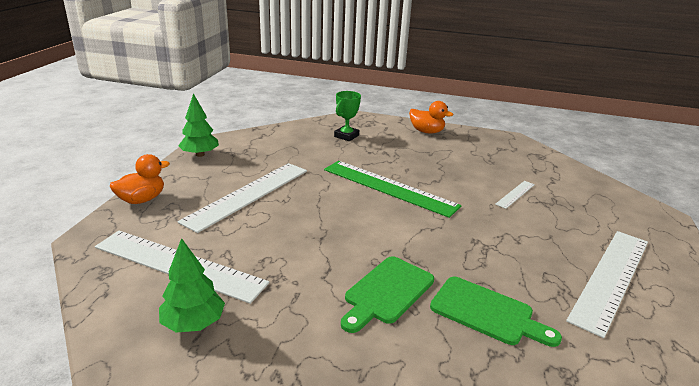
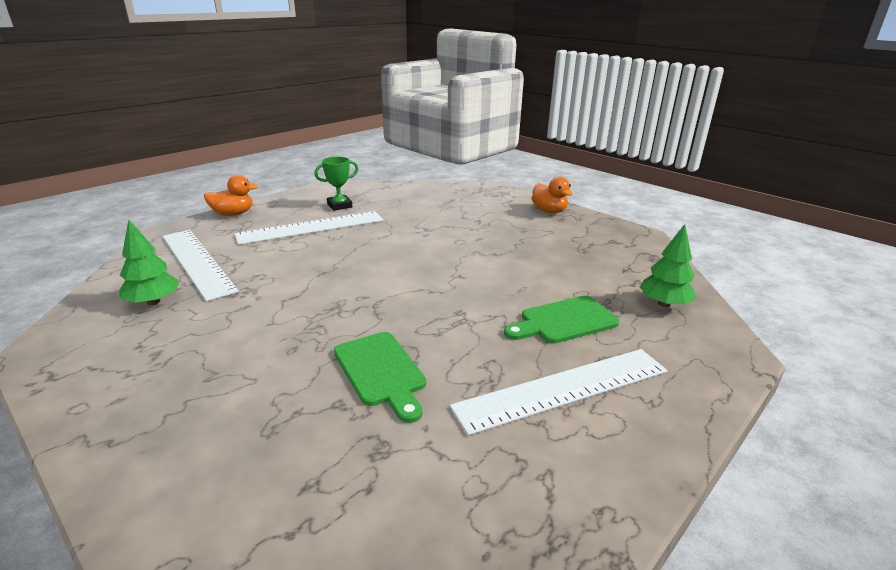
camera: 30 degrees right, 0 degrees up
green tree [178,93,219,157] -> green tree moved to [640,224,697,307]
green ruler [324,161,461,218] -> none
green trophy [334,91,361,141] -> green trophy moved to [314,157,358,211]
green cutting board [341,256,434,333] -> green cutting board moved to [504,296,619,344]
white ruler [495,181,535,209] -> none

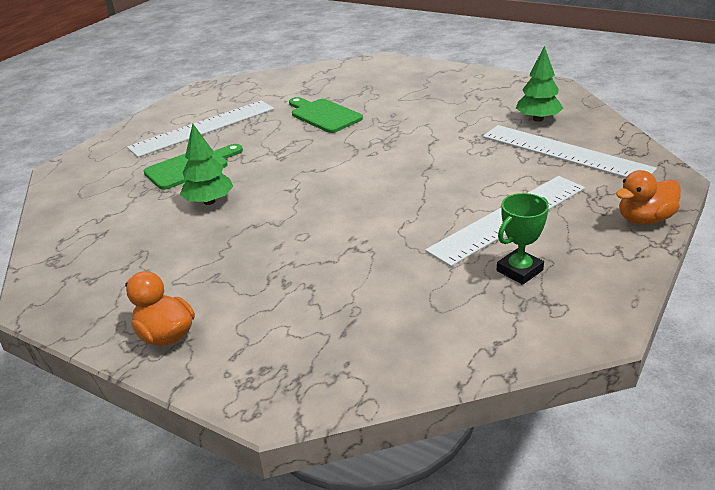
camera: 170 degrees right, 5 degrees up
green tree [640,224,697,307] -> green tree moved to [180,124,233,205]

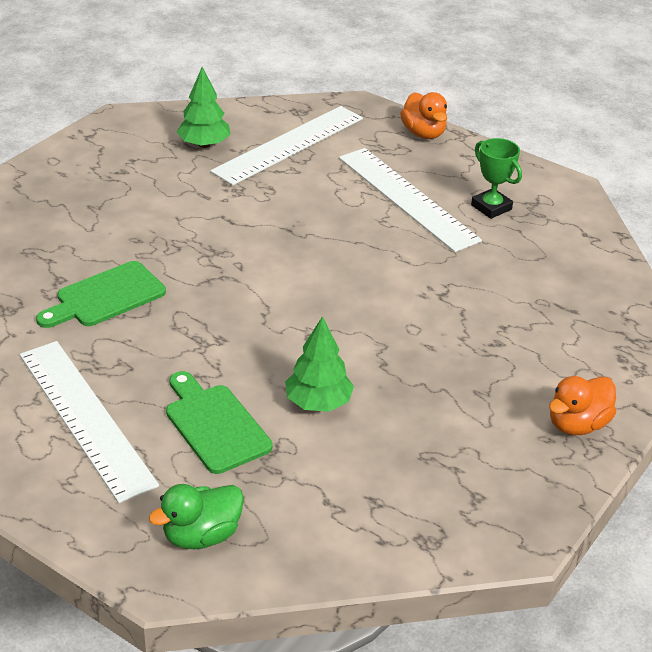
camera: 90 degrees left, 5 degrees up
none -> green duck [149,484,244,549]

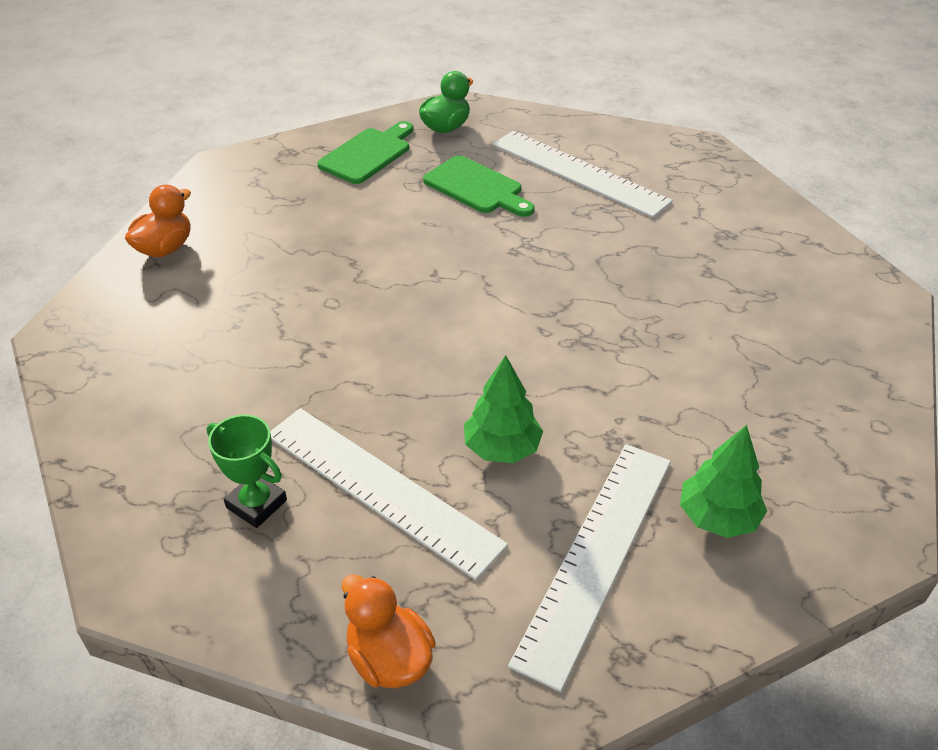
camera: 165 degrees right, 5 degrees up
green cutting board [36,261,166,328] -> green cutting board moved to [317,121,413,184]
green tree [285,316,354,412] -> green tree moved to [464,355,543,463]

